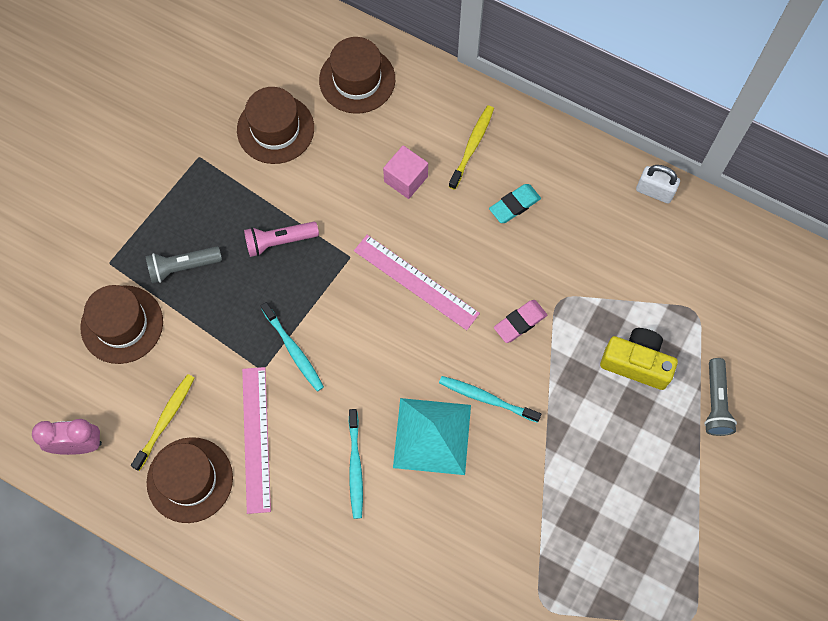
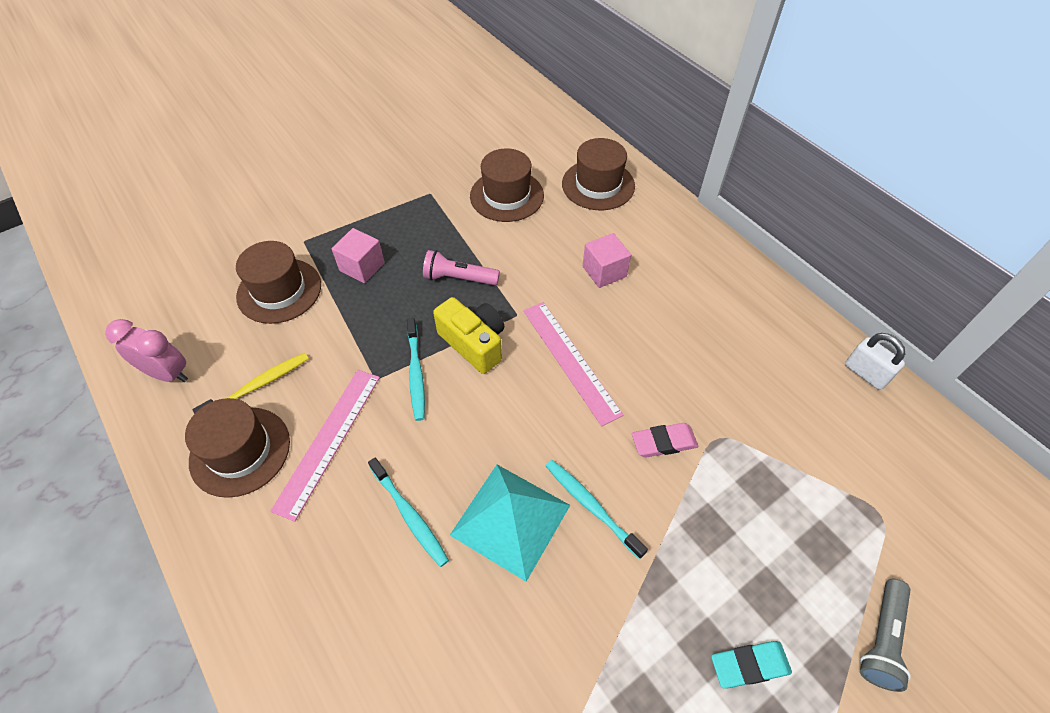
camera: 25 degrees right, 15 degrees down
grey flashlight [146,247,222,283] -> pink cube [332,228,385,283]
turquoise toothbrush [349,409,363,519] -> turquoise toothbrush turned 60 degrees counterclockwise [368,457,449,567]
yellow toothbrush [448,105,494,190] -> none
turquoise eraser [489,184,541,223] -> turquoise eraser moved to [711,641,792,689]
yellow camera [600,328,678,390] -> yellow camera moved to [433,297,504,374]

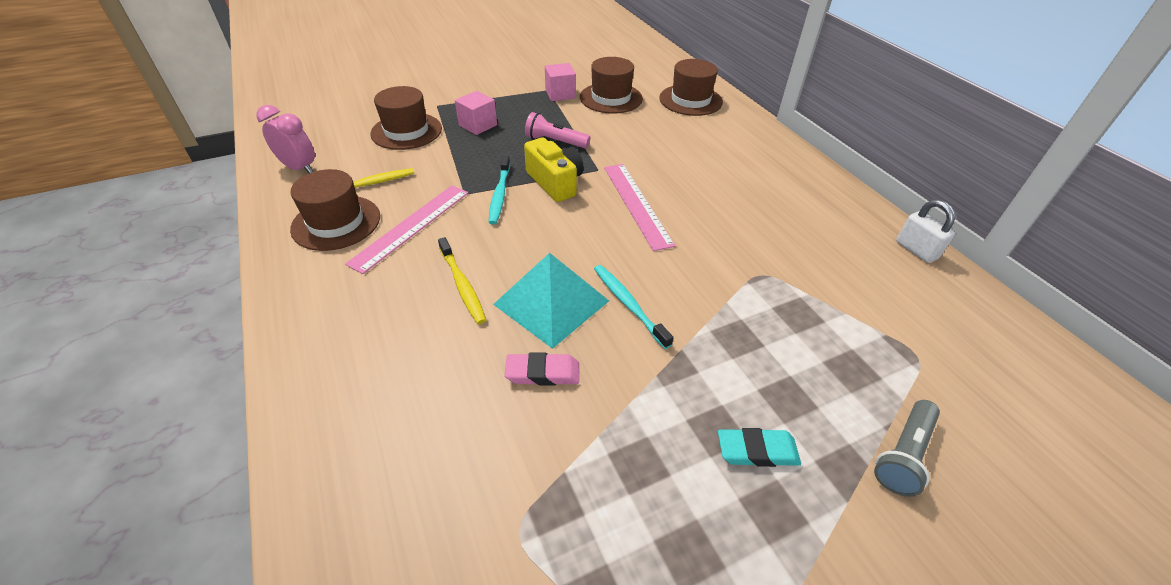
camera: 10 degrees right, 10 degrees down
turquoise toothbrush [368,457,449,567] -> yellow toothbrush [438,237,486,324]
pink cube [583,233,631,288] -> pink cube moved to [545,63,576,101]
pink eraser [632,423,698,457] -> pink eraser moved to [505,353,579,386]

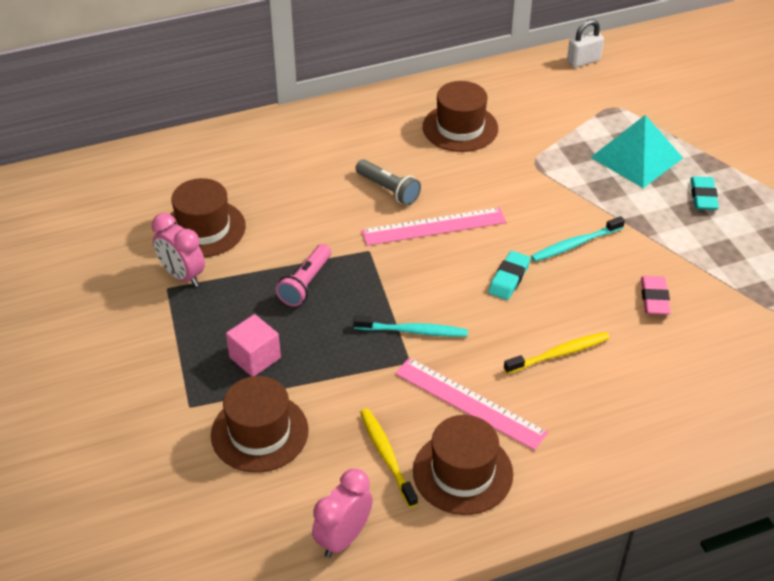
camera: 85 degrees left, 0 degrees up
turquoise pyramid [493,253,609,349] -> turquoise pyramid moved to [591,115,683,188]
yellow camera [524,137,584,202] -> none
pink cube [545,63,576,101] -> pink clock [152,213,205,287]
brown hat [659,59,723,116] -> brown hat moved to [423,81,498,152]
grey flashlight [874,400,940,497] -> grey flashlight moved to [355,159,421,205]
white padlock [896,200,955,263] -> white padlock moved to [567,19,604,68]
none -> turquoise eraser [488,251,530,300]

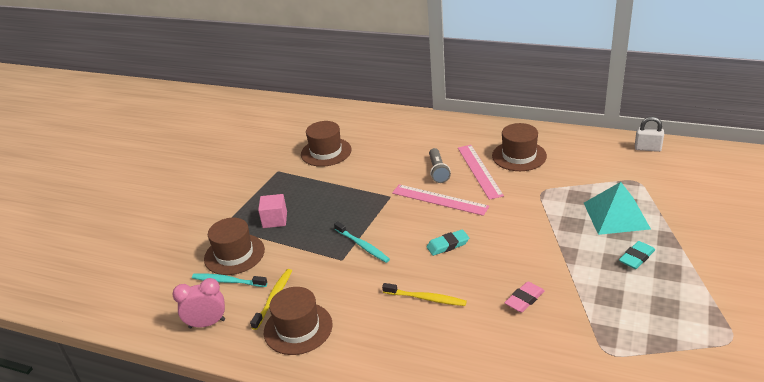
camera: 45 degrees right, 10 degrees down
pink clock [152,213,205,287] -> none
pink flashlight [276,244,331,306] -> none
pink ruler [395,357,548,450] -> pink ruler moved to [458,145,504,200]
turquoise toothbrush [531,216,625,262] -> turquoise toothbrush moved to [192,273,267,287]

